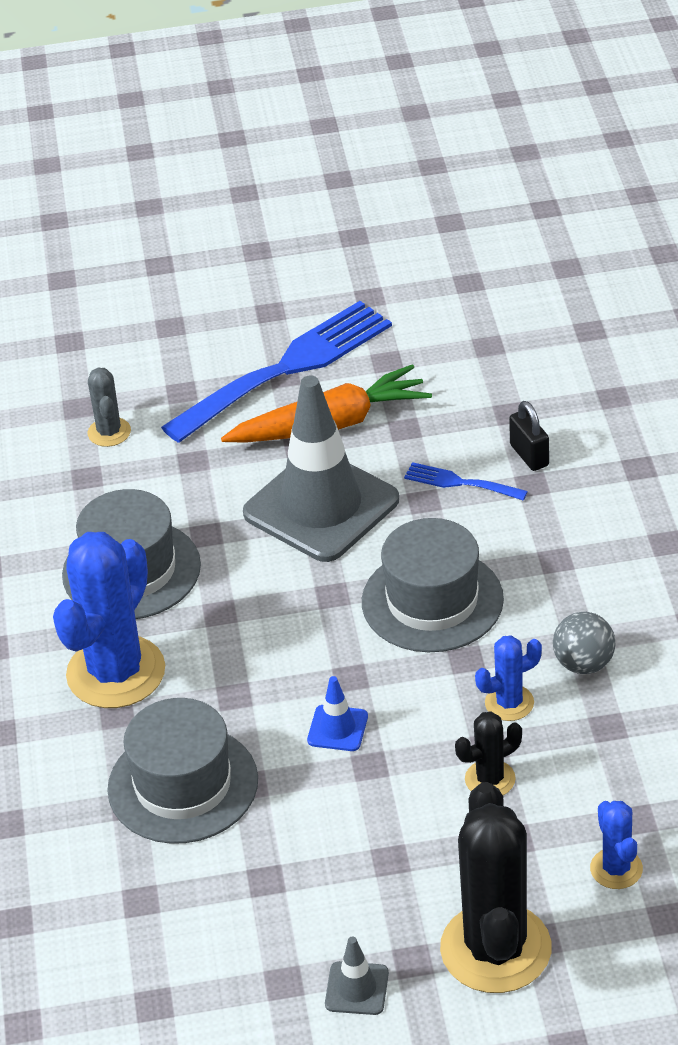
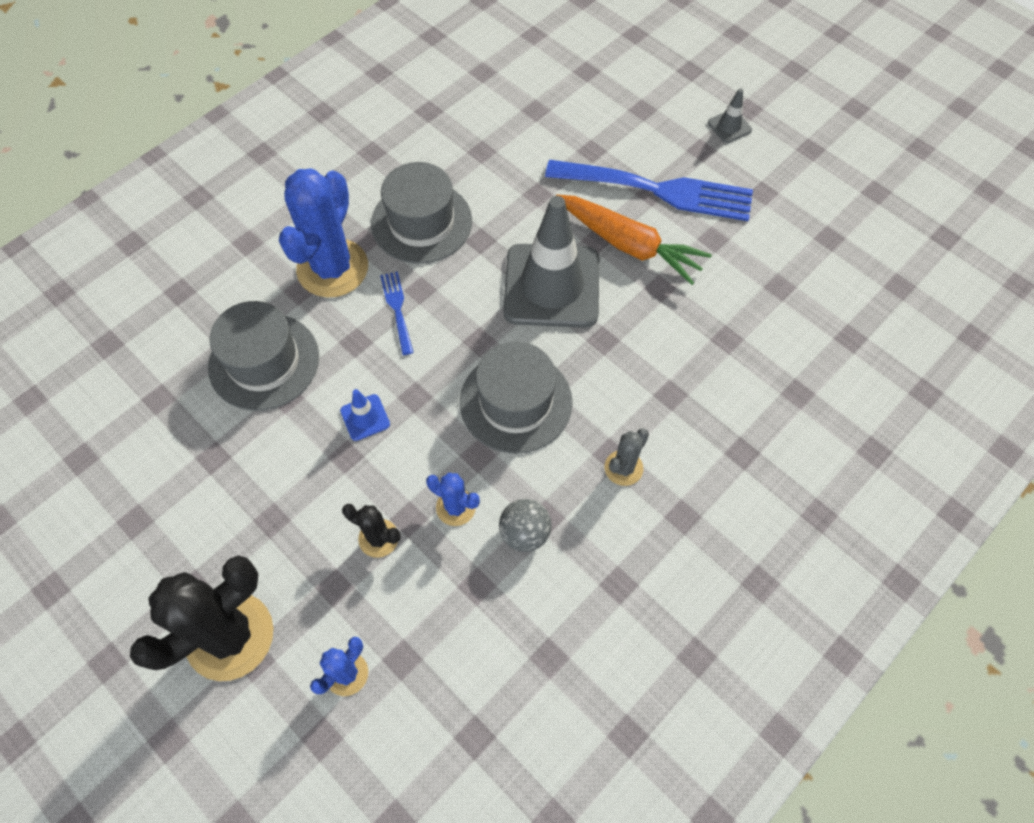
camera: 50 degrees right, 20 degrees up
blue cactus [53,532,165,708] -> blue cactus turned 60 degrees counterclockwise [279,168,368,298]
grey cactus [88,368,131,447] -> grey cactus moved to [605,428,649,486]
grey traffic cone [325,937,389,1015] -> grey traffic cone moved to [708,88,752,143]
blue fork [404,462,528,501] -> blue fork moved to [380,272,414,355]
black padlock [509,401,549,471] -> none

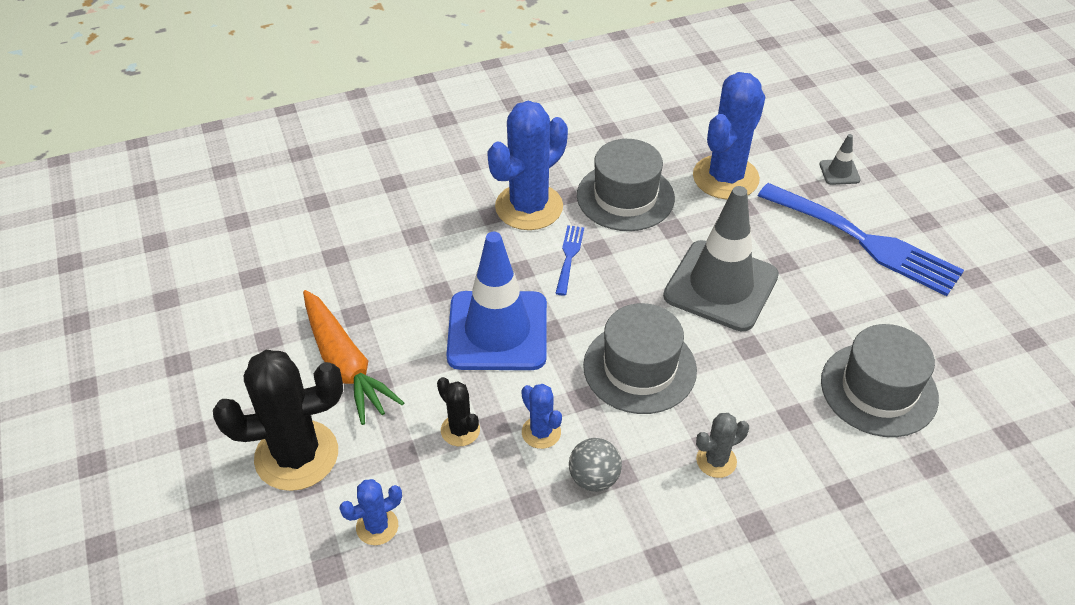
camera: 25 degrees right, 15 degrees down
grey hat [208,301,319,411] -> grey hat moved to [821,324,939,437]
blue traffic cone [340,389,390,441] -> blue traffic cone [446,232,547,370], size x2.46
orange carrot [556,195,712,285] -> orange carrot moved to [303,290,404,425]
grey traffic cone [708,88,752,143] -> grey traffic cone moved to [819,134,861,185]
none -> blue cactus [693,72,766,200]

